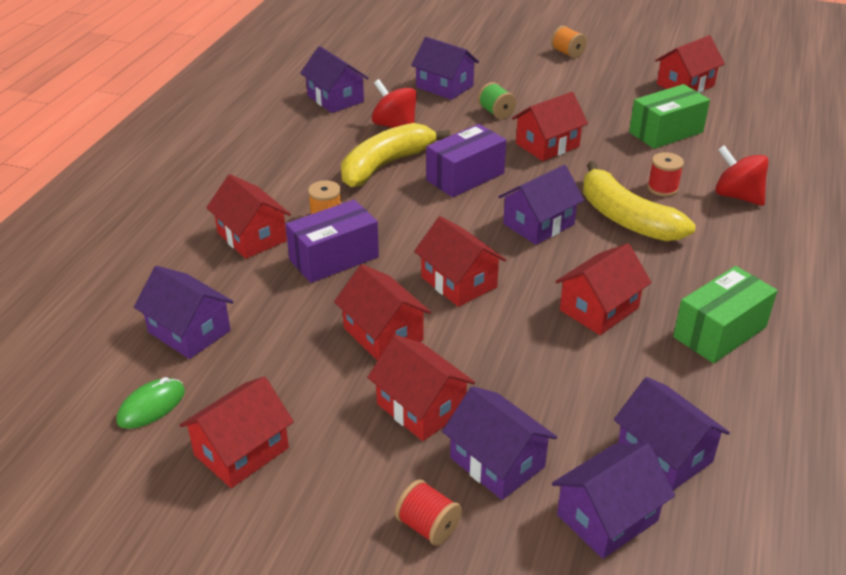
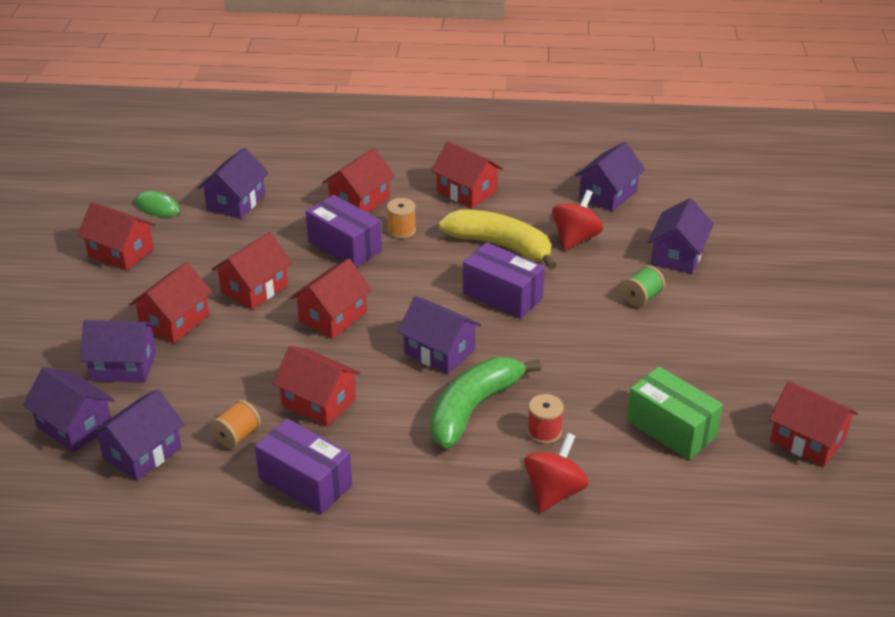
camera: 75 degrees right, 0 degrees up
red spool [395,480,462,546] -> none
purple house [442,386,557,500] -> purple house turned 60 degrees clockwise [80,320,156,383]
red house [512,92,588,161] -> red house moved to [431,141,503,208]
orange spool [551,26,587,58] -> orange spool moved to [210,400,261,448]
yellow banana [583,161,696,241] -> green banana [430,357,541,449]
green box [673,266,777,363] -> purple box [255,418,352,514]

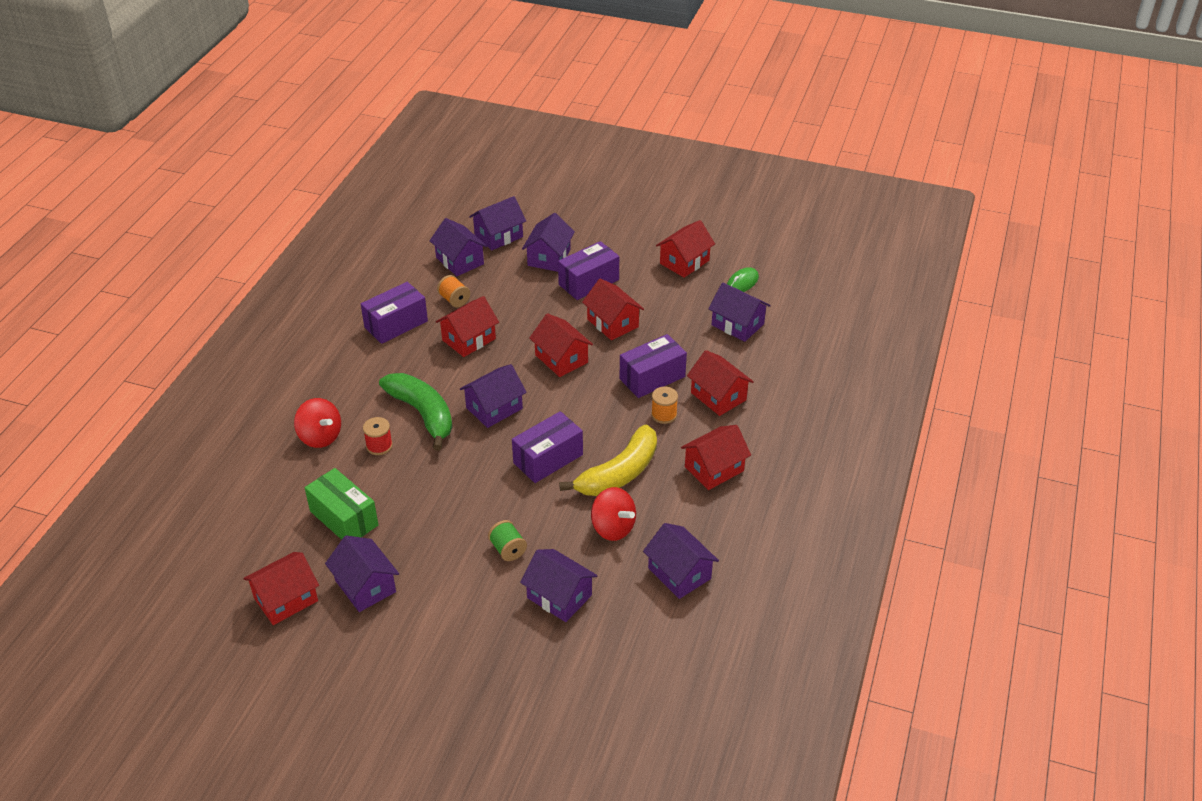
camera: 105 degrees right, 5 degrees up
red house [129,262,212,343] -> purple box [558,241,619,300]
green box [626,366,723,460] -> green box turned 75 degrees clockwise [305,468,379,540]
none -> purple house [325,535,399,612]

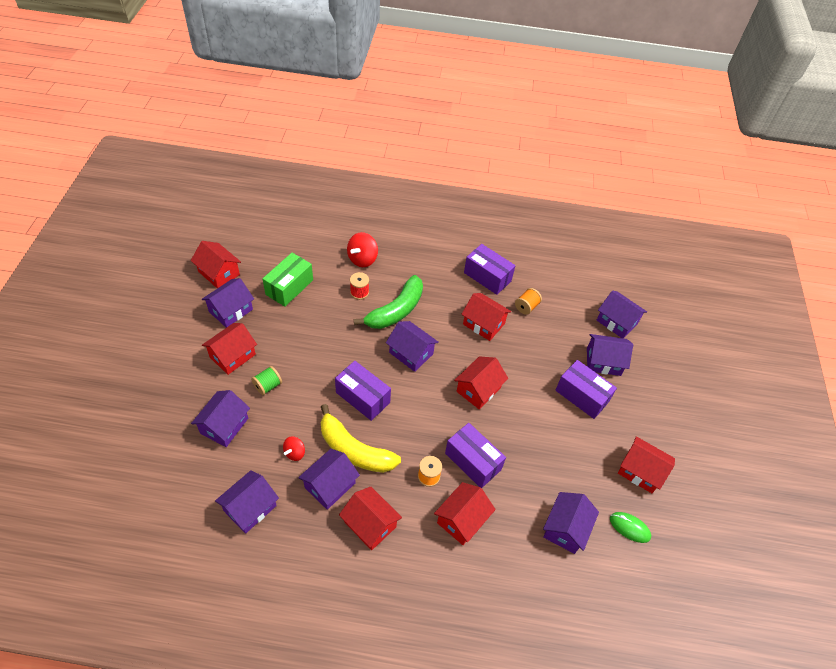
camera: 75 degrees right, 10 degrees up
purple house [429,218,487,276] -> purple house moved to [298,449,360,510]
red house [582,279,644,340] -> red house moved to [202,323,257,375]
red spinning top [591,487,636,541] -> red spinning top [283,436,305,461], size x0.60

